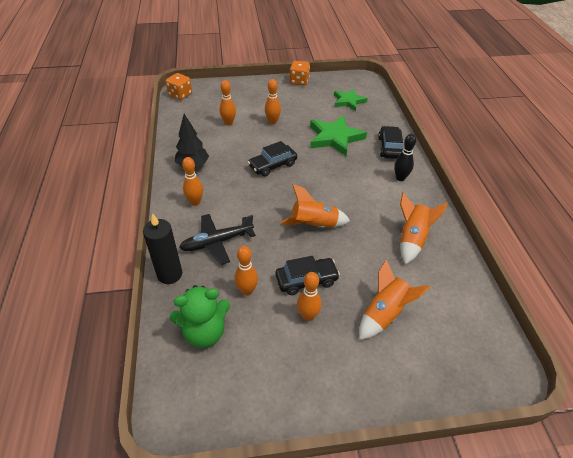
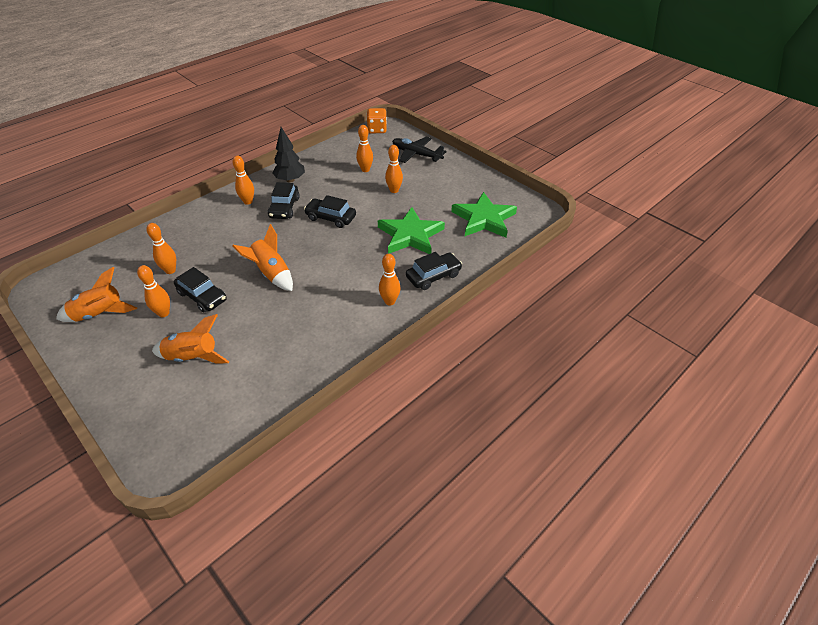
camera: 55 degrees right, 0 degrees up
black candle [143,213,182,284] -> none
green teddy bear [170,285,230,348] -> none
black plane [179,214,256,265] -> black plane moved to [392,136,447,163]
orange dice [290,61,310,86] -> none
green star [334,88,368,111] -> green star [451,192,517,237], size x1.54
black bowling pin [394,134,416,181] -> orange bowling pin [379,254,400,305]
orange rocket [400,193,448,264] -> orange rocket moved to [56,267,137,322]
none -> black car [268,182,300,219]

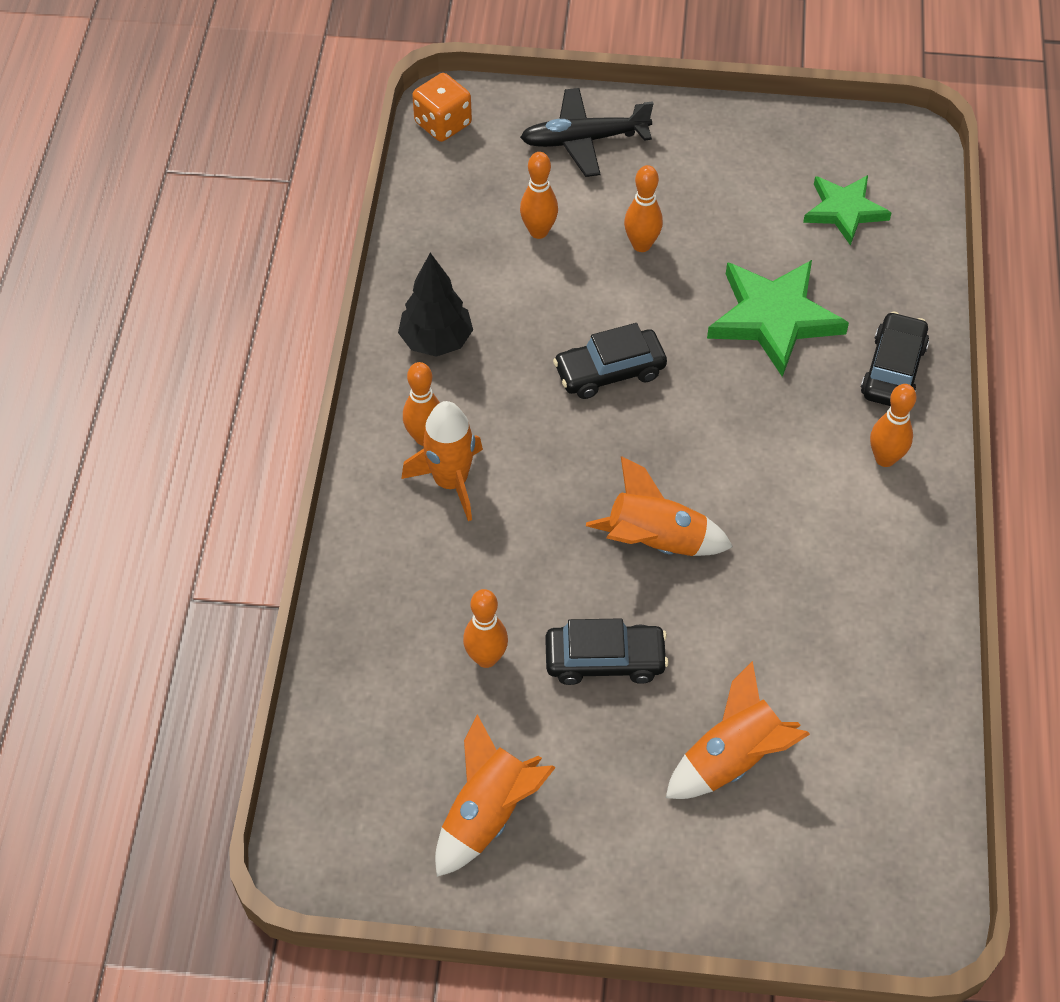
camera: 40 degrees left, 10 degrees up
orange bowling pin [137,265,170,317] -> none
black car [268,182,300,219] -> none
green star [451,192,517,237] -> green star [803,175,891,246], size x0.65
none -> orange rocket [401,401,483,521]

